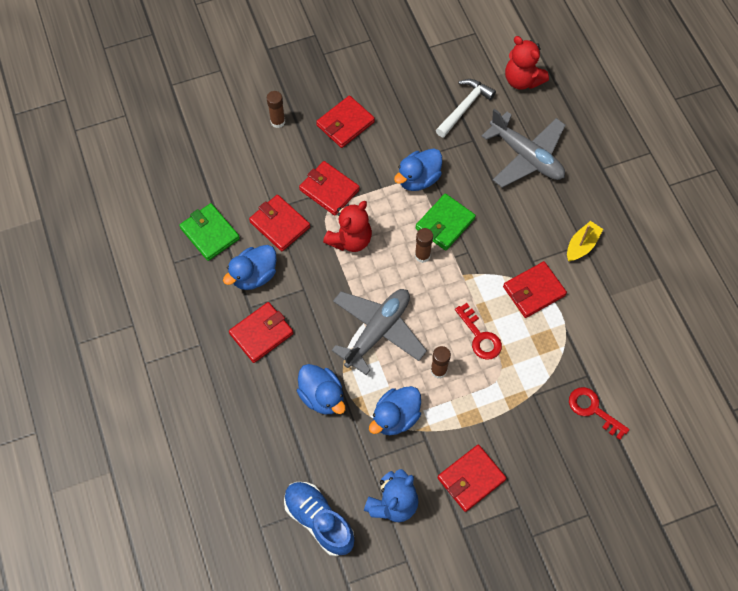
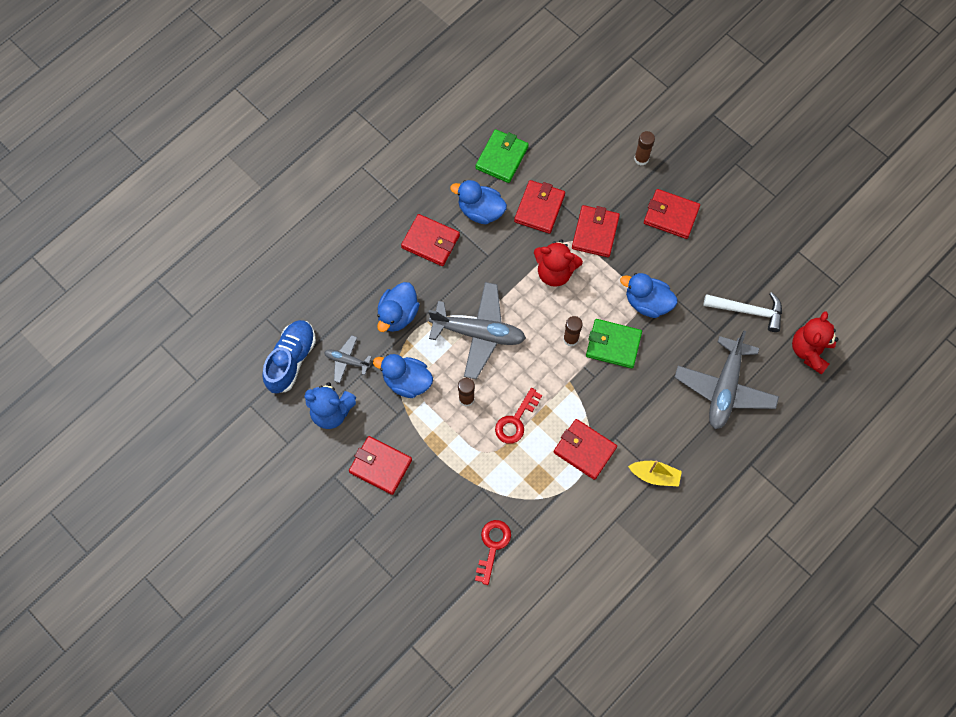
camera: 65 degrees right, 5 degrees up
none -> grey plane [324,335,372,383]

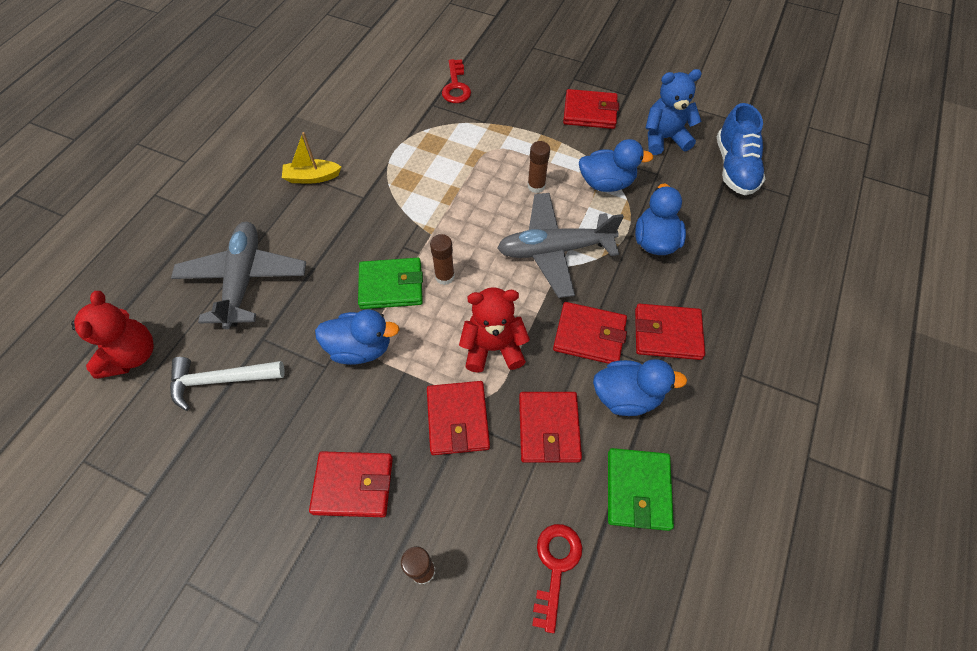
camera: 160 degrees right, 10 degrees down
grey plane [324,335,372,383] -> none
red key [495,388,542,444] -> red key moved to [532,524,582,633]
red wallet [554,419,617,480] -> red wallet moved to [553,302,627,364]

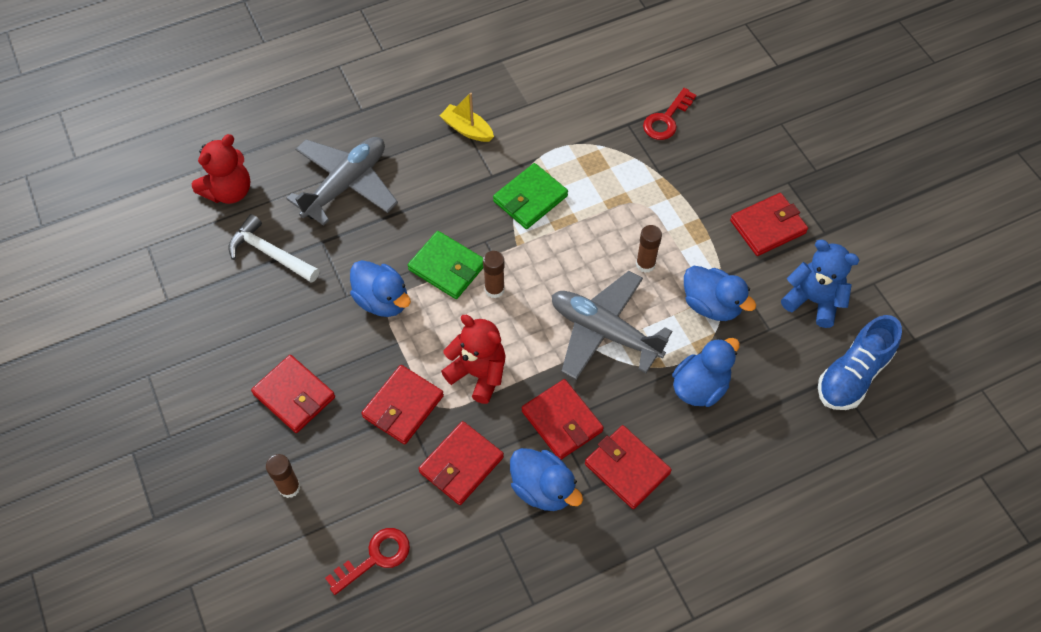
camera: 40 degrees right, 0 degrees up
red wallet [563,89,619,129] -> red wallet turned 75 degrees counterclockwise [730,193,808,256]
green wallet [608,448,674,531] -> green wallet moved to [493,163,568,229]

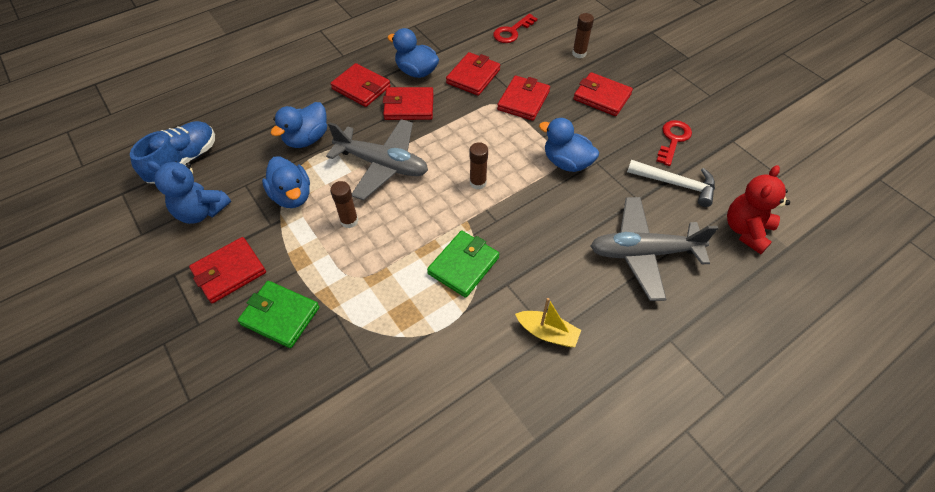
camera: 170 degrees right, 5 degrees down
grey plane [286,137,398,226] -> grey plane turned 60 degrees clockwise [591,197,718,301]
green wallet [408,231,483,299] -> green wallet moved to [238,281,319,348]
red teddy bear [441,315,506,404] -> none
red wallet [522,379,604,460] -> red wallet turned 45 degrees counterclockwise [383,87,434,120]
red key [643,88,696,140] -> red key moved to [656,120,692,166]
blue duck [684,266,756,321] -> blue duck turned 150 degrees counterclockwise [262,157,310,208]

